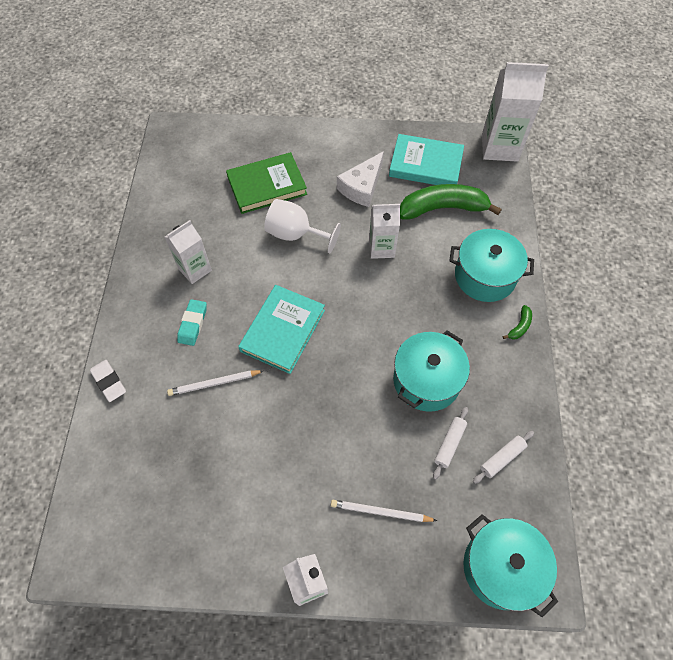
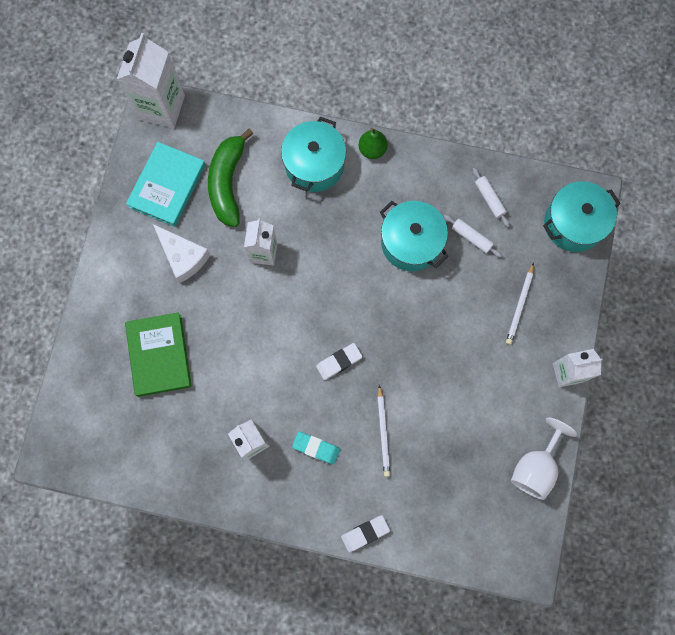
camera: 80 degrees left, 15 degrees up
turquoise book [238,285,325,374] -> white eraser [316,343,362,380]
white goblet [264,199,341,253] -> white goblet moved to [511,417,577,500]
green banana [503,305,532,340] -> green pear [359,128,388,159]

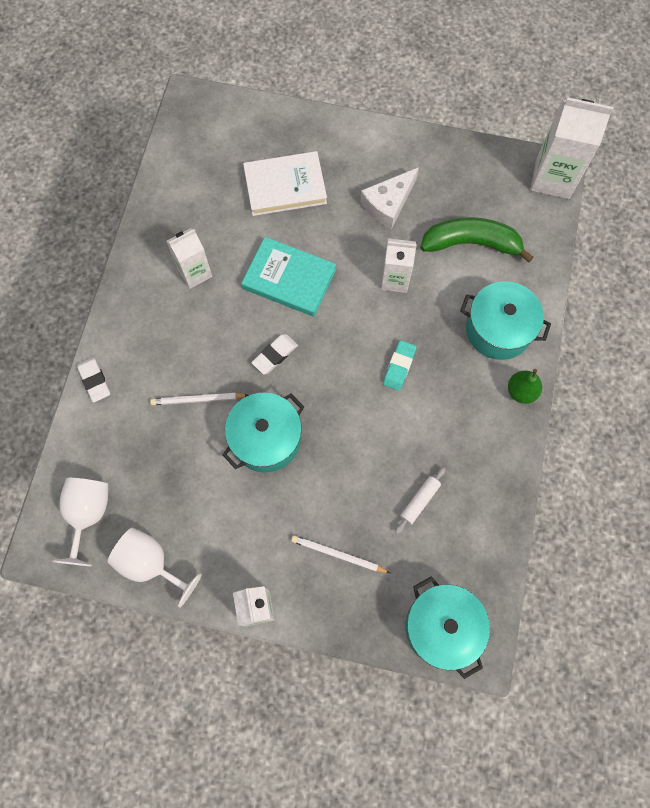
camera: 90 degrees right, 5 degrees down
green book [125,312,192,397] -> white book [243,151,327,216]
turquoise book [126,142,206,227] -> turquoise book moved to [241,237,336,317]
turquoise eraser [292,432,340,465] -> turquoise eraser moved to [383,340,417,391]
white eraser [316,343,362,380] -> white eraser turned 75 degrees clockwise [251,334,298,374]
turquoise pot [380,201,449,271] -> turquoise pot moved to [222,393,304,473]
white rolling pin [472,168,510,227] -> none
none -> white goblet [52,478,108,567]

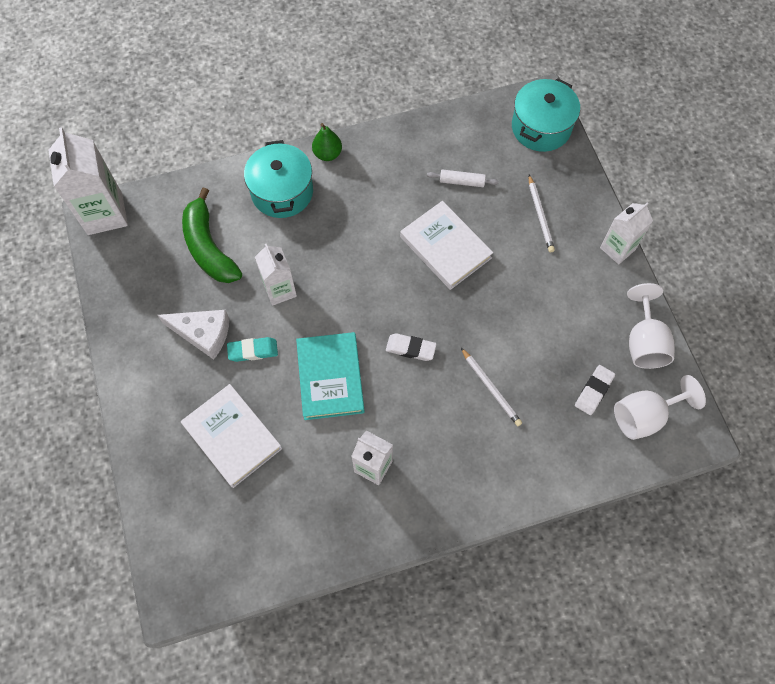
camera: 120 degrees left, 5 degrees down
white eraser [77,357,110,403] -> white eraser moved to [575,365,615,415]
turquoise pot [222,393,304,473] -> none
turquoise eraser [383,340,417,391] -> turquoise eraser moved to [227,337,278,362]
none -> white book [400,201,493,290]

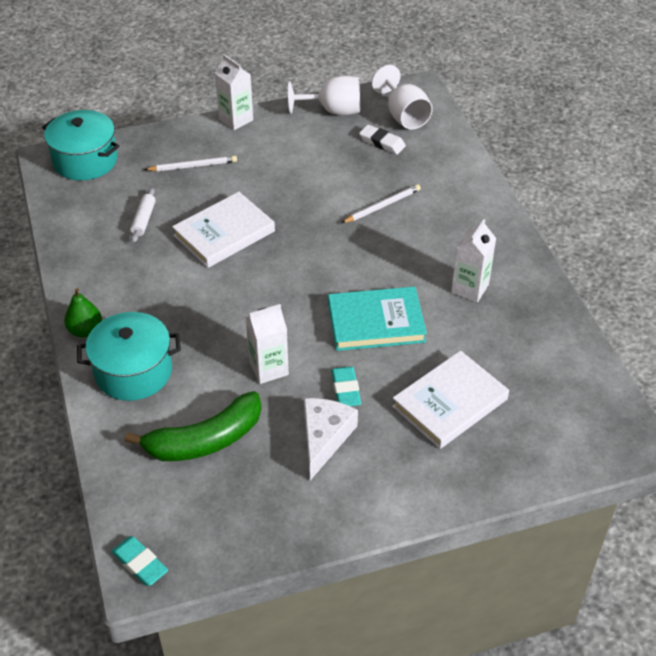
camera: 90 degrees left, 20 degrees down
white carton [49,127,128,235] -> turquoise eraser [111,536,168,586]
white eraser [386,333,437,361] -> none

